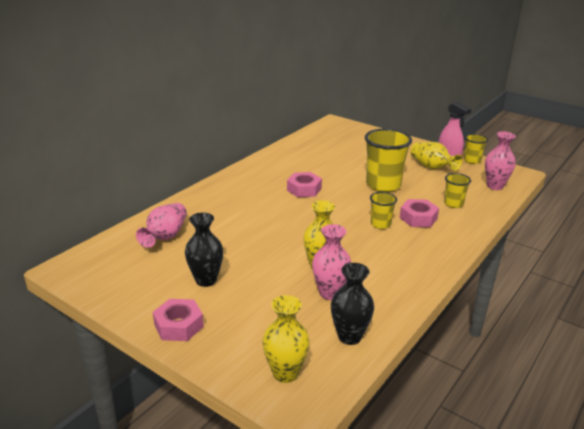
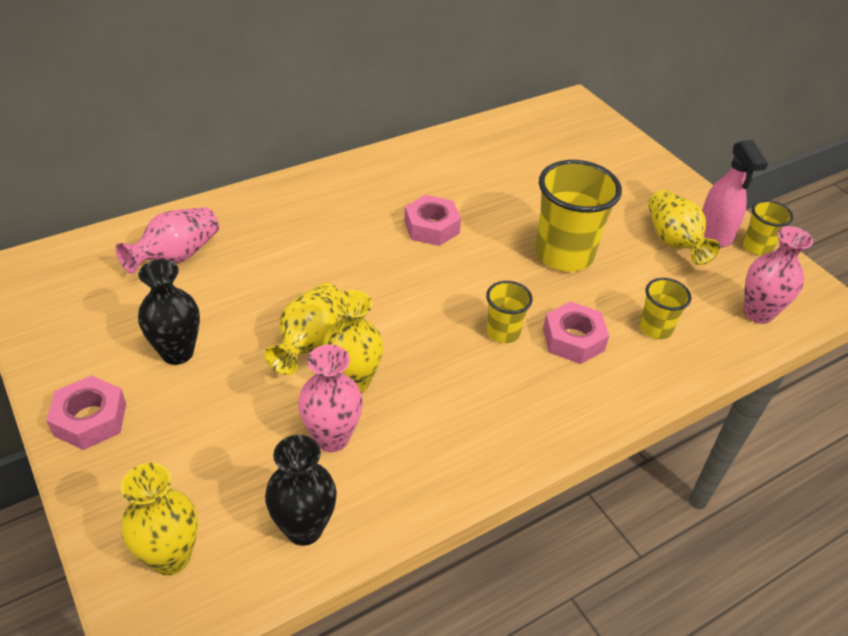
camera: 20 degrees right, 15 degrees up
none -> yellow vase [264,283,341,375]

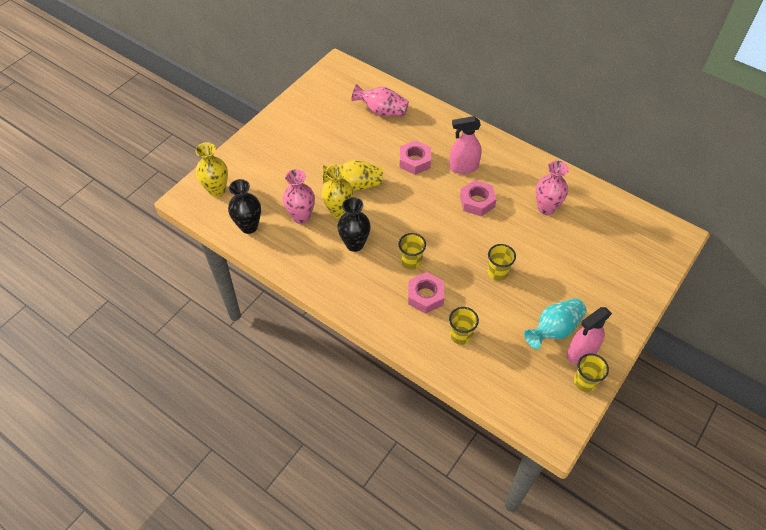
camera: 70 degrees right, 10 degrees up
pink nut [46,375,126,450] -> pink nut moved to [400,140,431,175]
black vase [138,259,200,365] -> black vase moved to [337,197,370,252]
yellow cup [535,160,622,272] -> yellow cup [488,244,516,281], size x0.52
yellow vase [648,190,720,265] -> turquoise vase [524,298,587,349]
pink vase [744,226,813,324] -> pink vase moved to [535,161,569,215]
none -> pink spray bottle [449,116,482,174]

